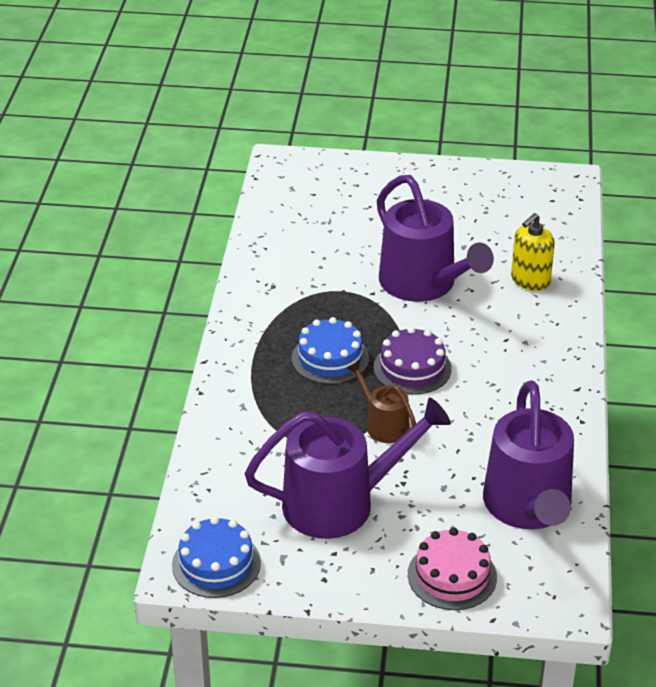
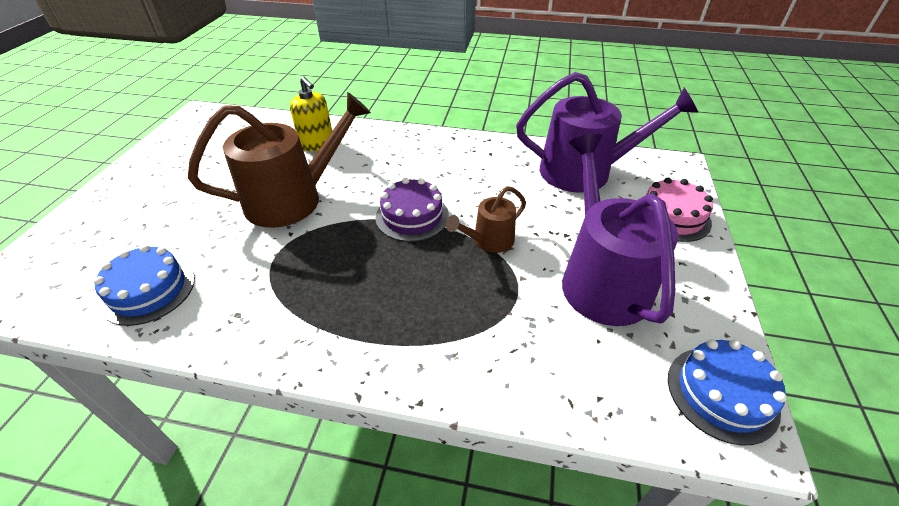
camera: 85 degrees left, 5 degrees up
blue cake [292,317,369,384] -> blue cake moved to [93,245,195,326]
purple watering can [377,175,494,302] -> brown watering can [188,92,371,228]

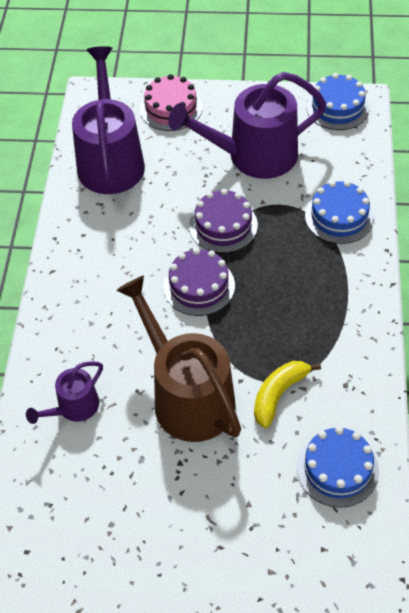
camera: 95 degrees left, 10 degrees up
yellow soap dispenser [290,77,332,151] -> purple watering can [26,361,103,424]
brown watering can [446,186,526,253] -> purple cake [189,189,258,253]
none -> yellow banana [254,361,321,428]
none -> blue cake [305,181,374,244]

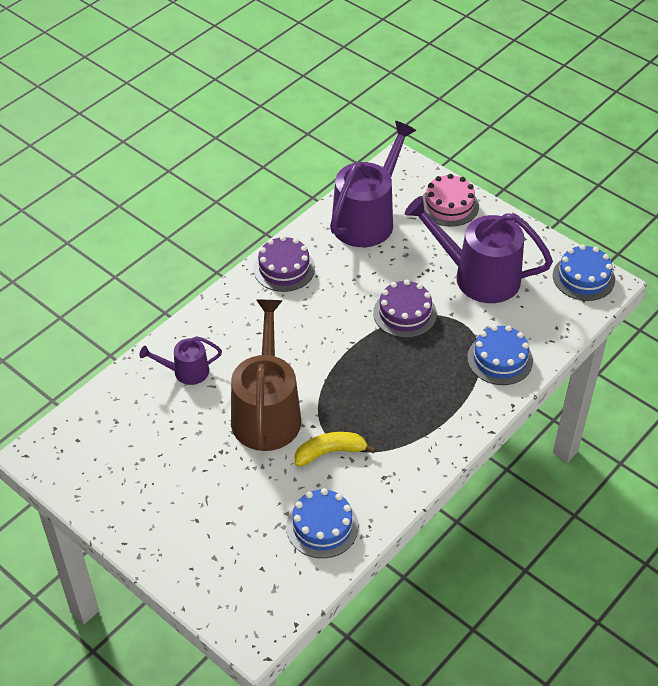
camera: 35 degrees right, 5 degrees down
purple cake [163,248,235,316] -> purple cake moved to [253,236,315,292]

